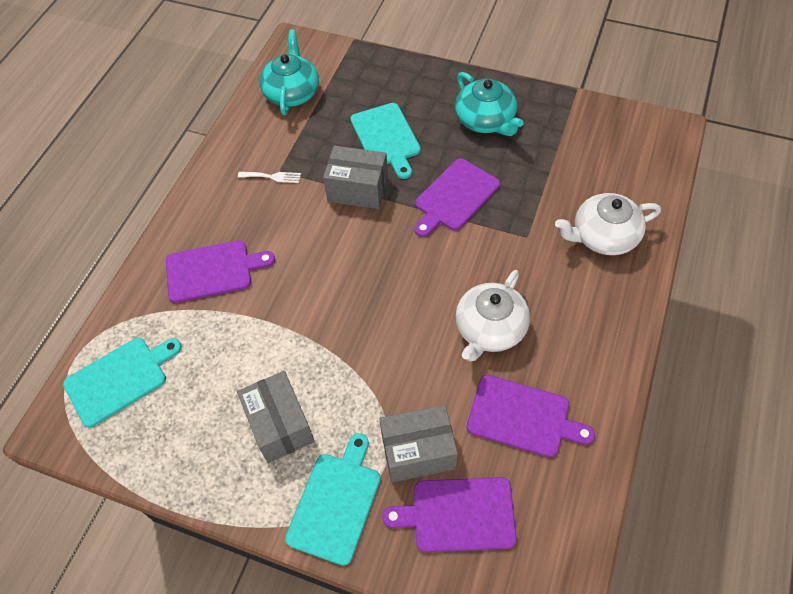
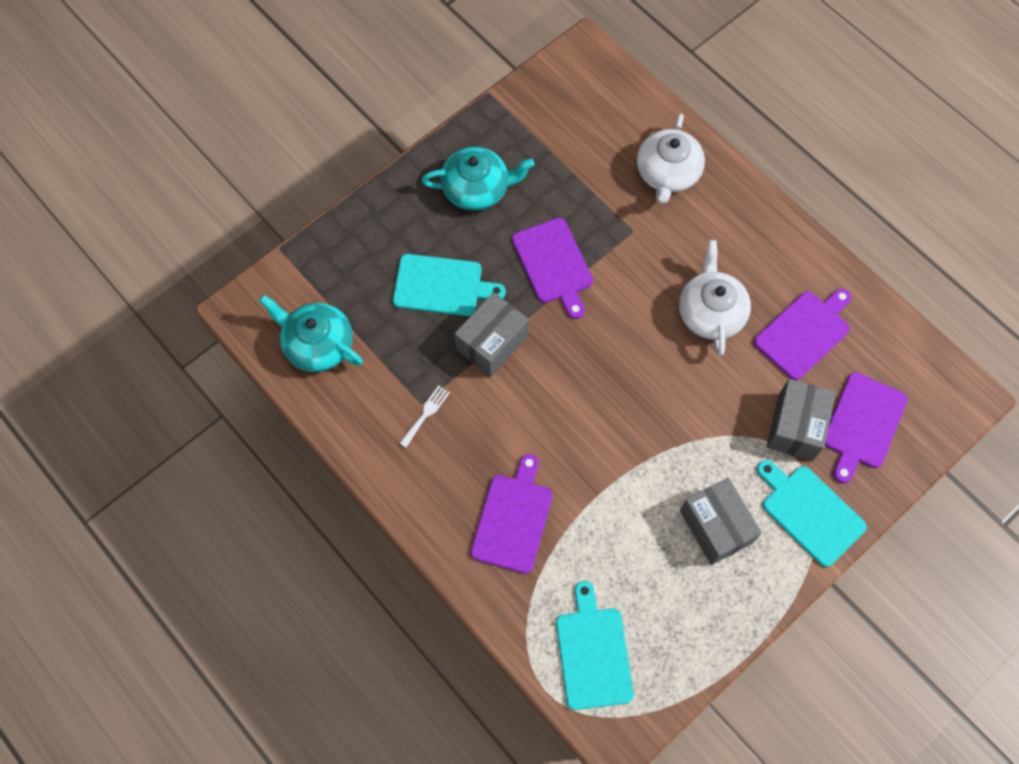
camera: 65 degrees left, 10 degrees up
grey box [237,371,315,463] -> grey box turned 60 degrees clockwise [680,478,762,565]
white teapot [455,270,530,361] -> white teapot turned 150 degrees counterclockwise [679,240,751,356]

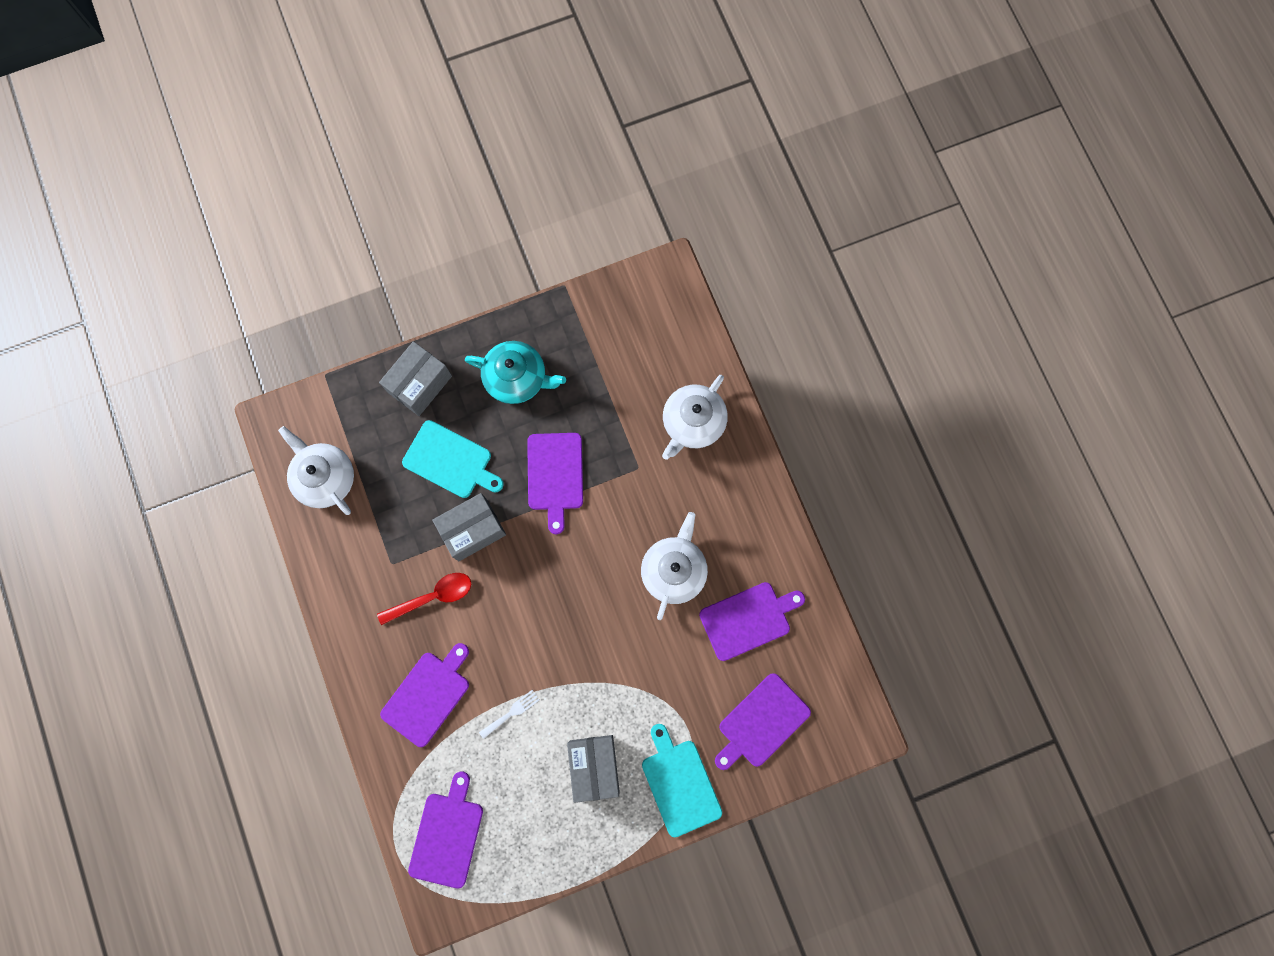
camera: 20 degrees right, 10 degrees up
turquoise teapot [259,295,363,372] -> white teapot [278,426,354,515]
white fork [399,385,450,448] -> white fork moved to [479,690,539,739]
turquoise cutting board [556,581,634,710] -> purple cutting board [408,772,483,889]
grey box [767,379,836,461] -> grey box moved to [379,341,452,416]
none -> red spoon [377,573,471,625]

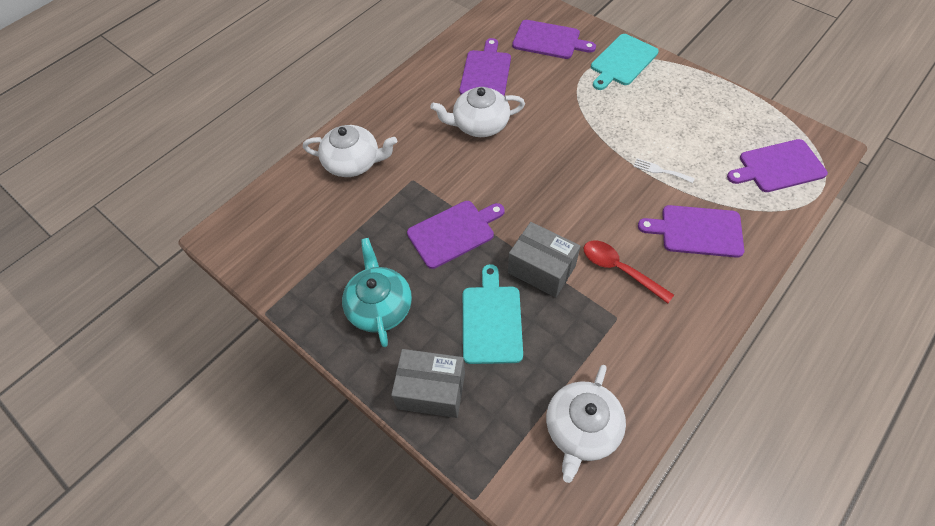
camera: 115 degrees left, 20 degrees down
grey box [567,735,620,803] -> none
purple cutting board [699,582,805,661] -> purple cutting board turned 60 degrees clockwise [459,38,511,96]

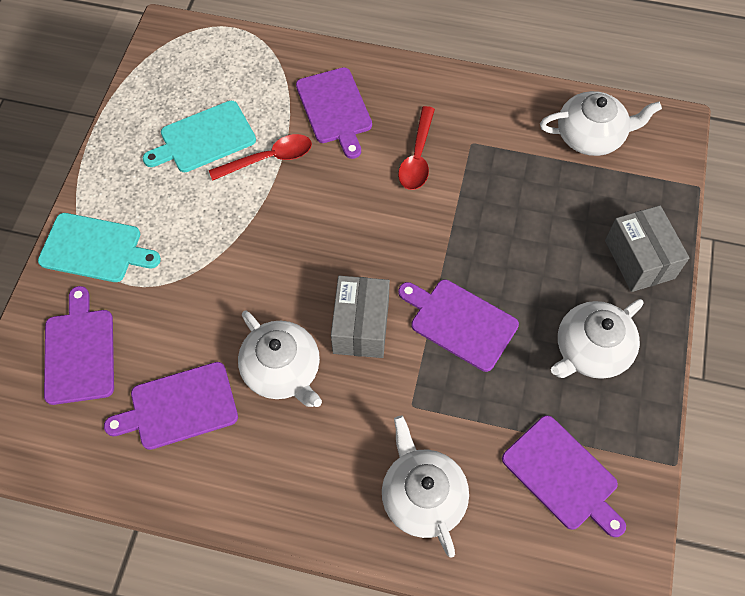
camera: 120 degrees left, 5 degrees up
turquoise teapot [342,238,412,347] -> white teapot [551,299,644,379]
turquoise cutting board [463,264,523,364] -> turquoise cutting board moved to [143,101,256,172]
grey box [508,222,580,298] -> grey box moved to [331,276,390,358]
white fork [633,158,695,183] -> red spoon [209,134,312,181]
purple cutting board [727,139,828,192] -> purple cutting board moved to [502,415,626,537]

